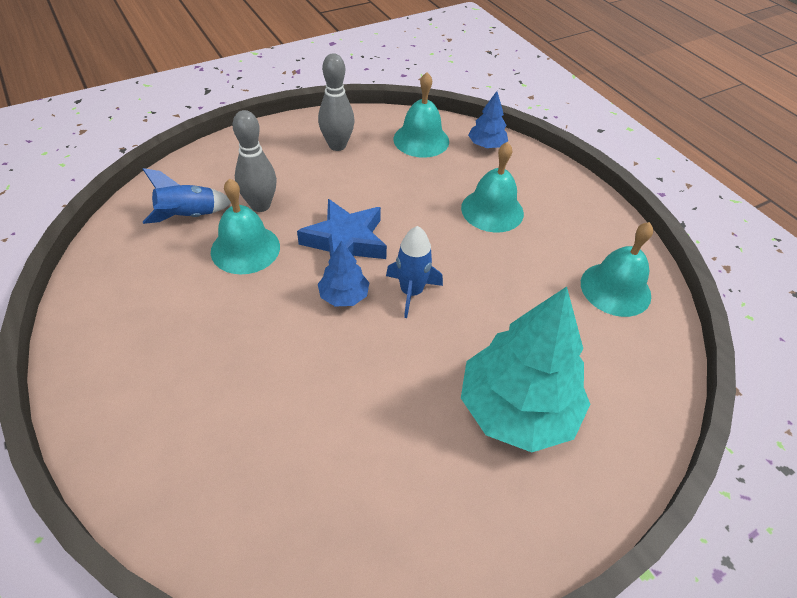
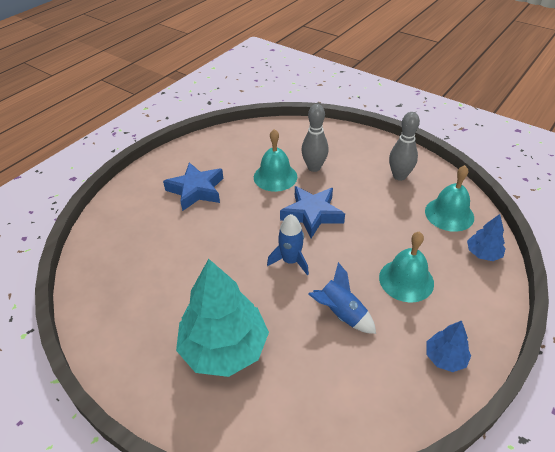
camera: 70 degrees right, 5 degrees down
blue rocket [143,168,231,224] -> blue rocket moved to [308,262,376,334]
blue tree [318,241,369,306] -> blue tree moved to [426,320,471,372]
turquoise bell [581,222,653,317] -> none
none -> blue star [163,162,223,211]

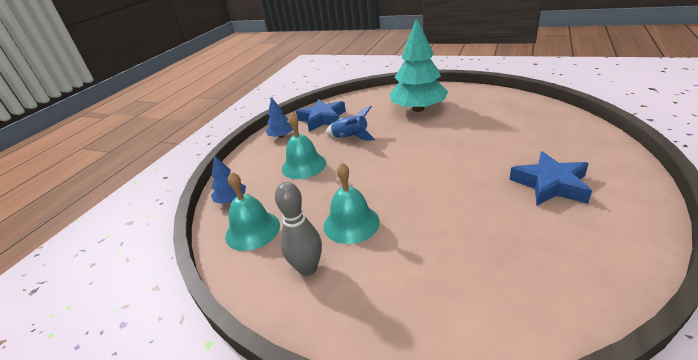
camera: 170 degrees right, 10 degrees down
turquoise bell [254,129,297,192] -> turquoise bell moved to [323,162,380,244]
blue rocket [267,214,309,275] -> none
blue star [280,186,345,238] -> blue star moved to [296,99,346,132]
grey bowling pin [301,104,329,172] -> none

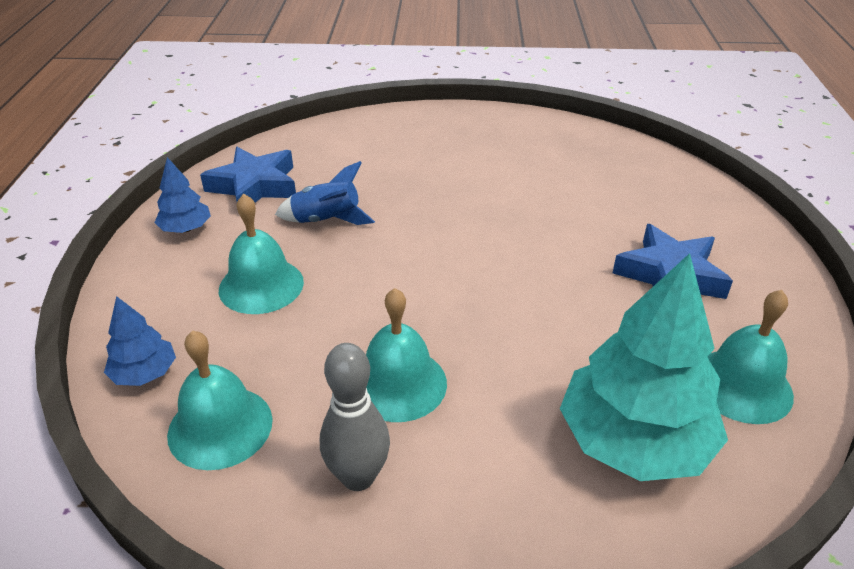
camera: 25 degrees left, 5 degrees up
turquoise tree [390,18,448,112] -> turquoise tree moved to [560,253,728,481]
none -> turquoise bell [707,290,794,424]

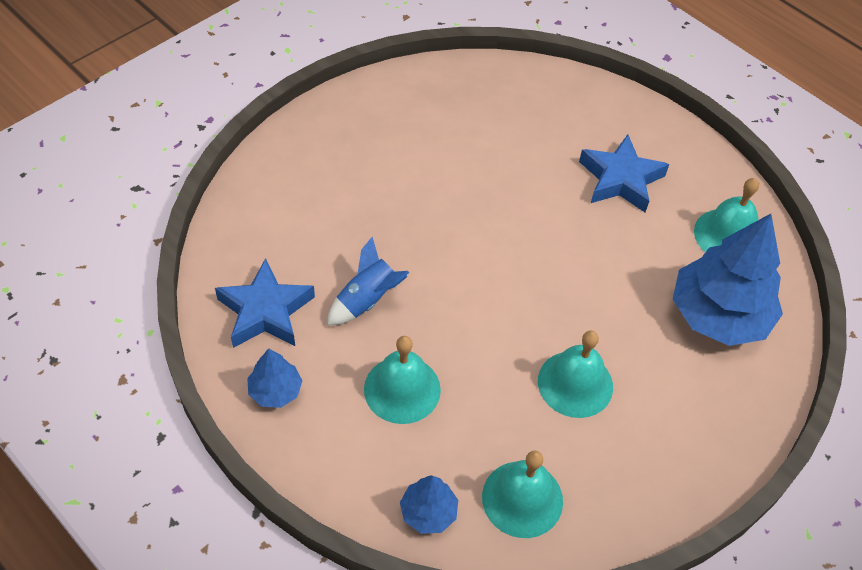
camera: 50 degrees left, 15 degrees up
grey bowling pin [320,343,390,491] -> none
turquoise tree [560,253,728,481] -> blue tree [673,214,783,346]

